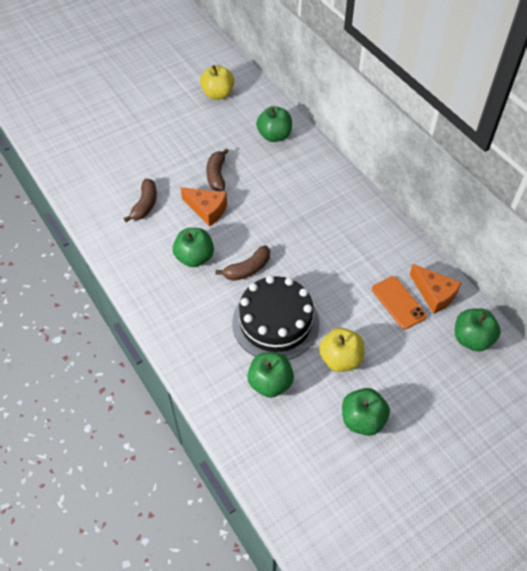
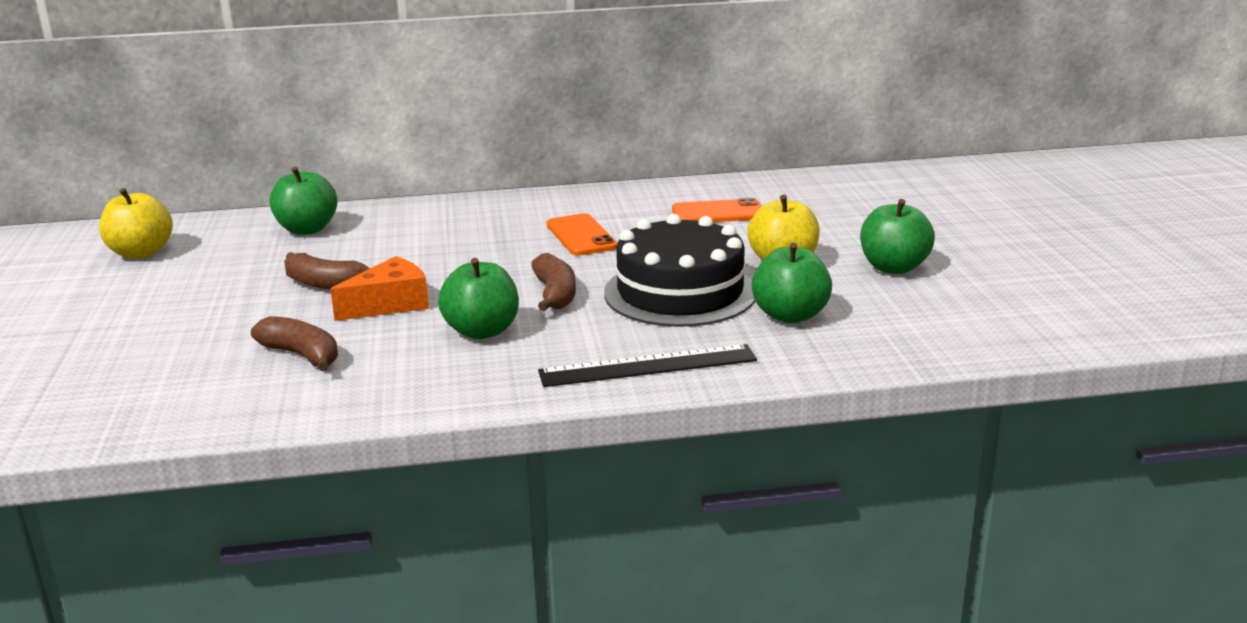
camera: 65 degrees left, 30 degrees down
orange cheese [410,264,461,314] -> none
green apple [455,308,501,352] -> none
none -> black ruler [538,344,757,387]
none -> orange phone [547,213,617,256]

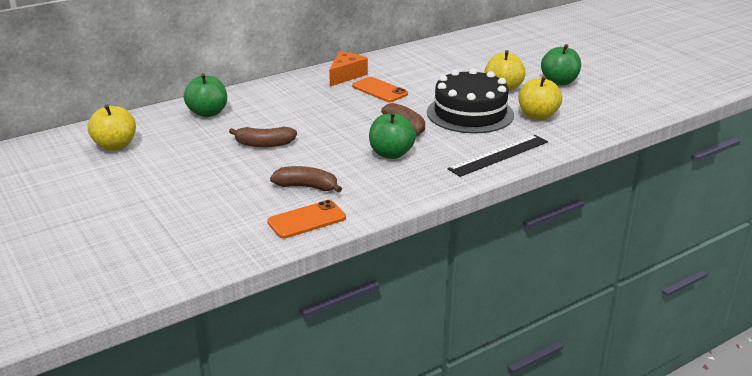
camera: 25 degrees left, 5 degrees up
orange cheese [330,256,429,321] -> orange cheese moved to [329,52,368,86]
orange phone [672,198,762,222] -> orange phone moved to [267,200,346,239]
green apple [752,242,832,323] -> yellow apple [519,76,562,120]

